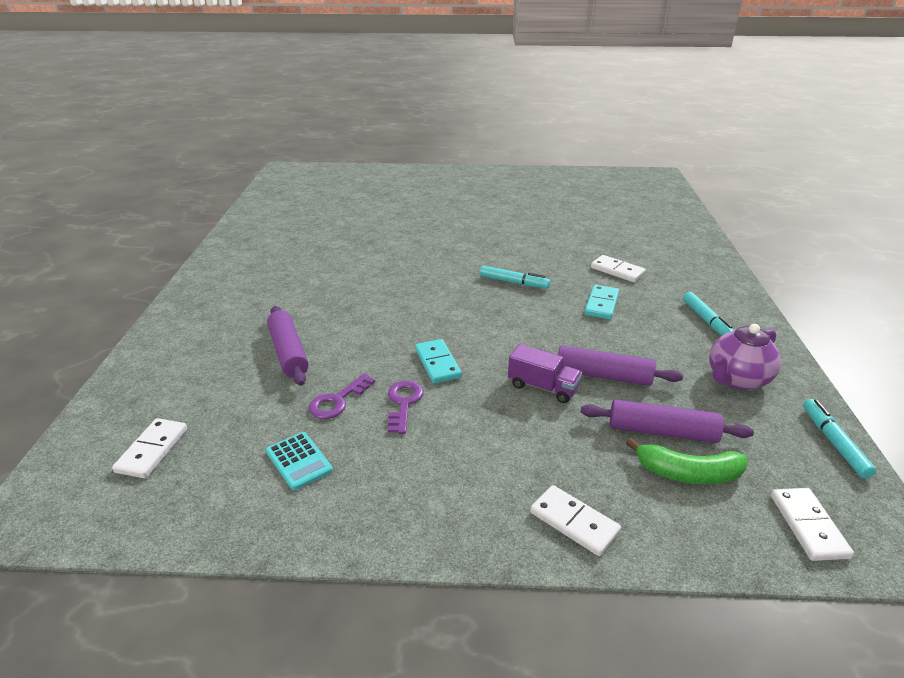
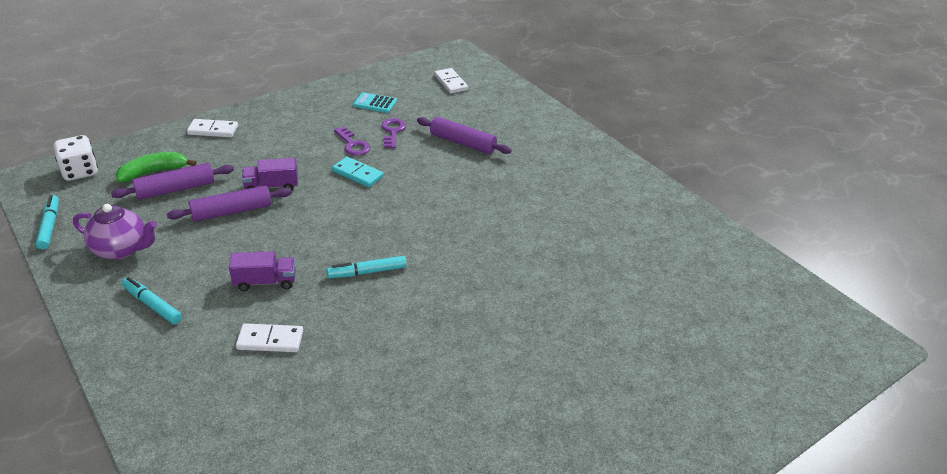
camera: 140 degrees right, 5 degrees up
turquoise domino [584,285,619,319] -> purple truck [229,251,296,291]
purple teapot [709,324,781,390] -> purple teapot turned 90 degrees clockwise [73,204,157,260]
white domino [771,488,854,561] -> white dice [54,135,98,181]
turquoise marker [803,399,877,479] -> turquoise marker turned 150 degrees counterclockwise [36,195,59,249]

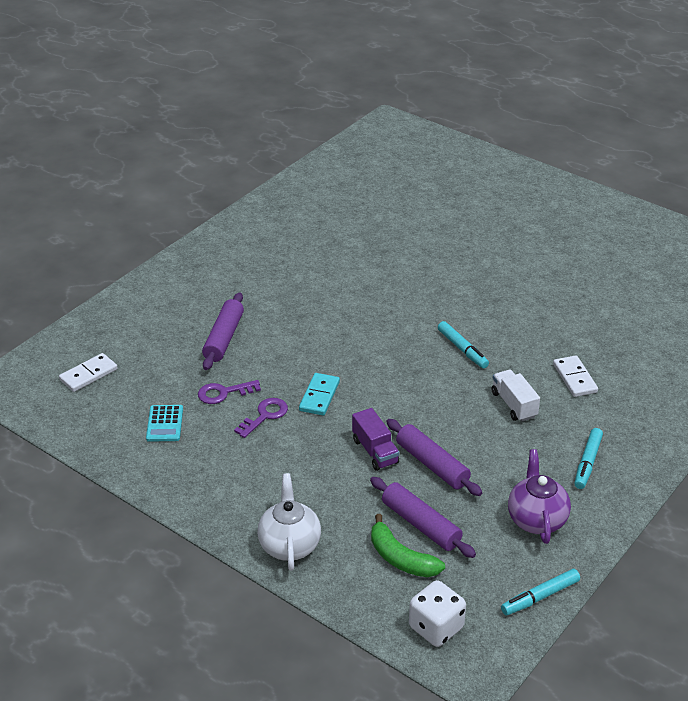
camera: 105 degrees left, 0 degrees up
white domino [187,119,238,137] -> white teapot [257,473,321,571]
purple truck [229,251,296,291] -> white truck [491,370,540,422]

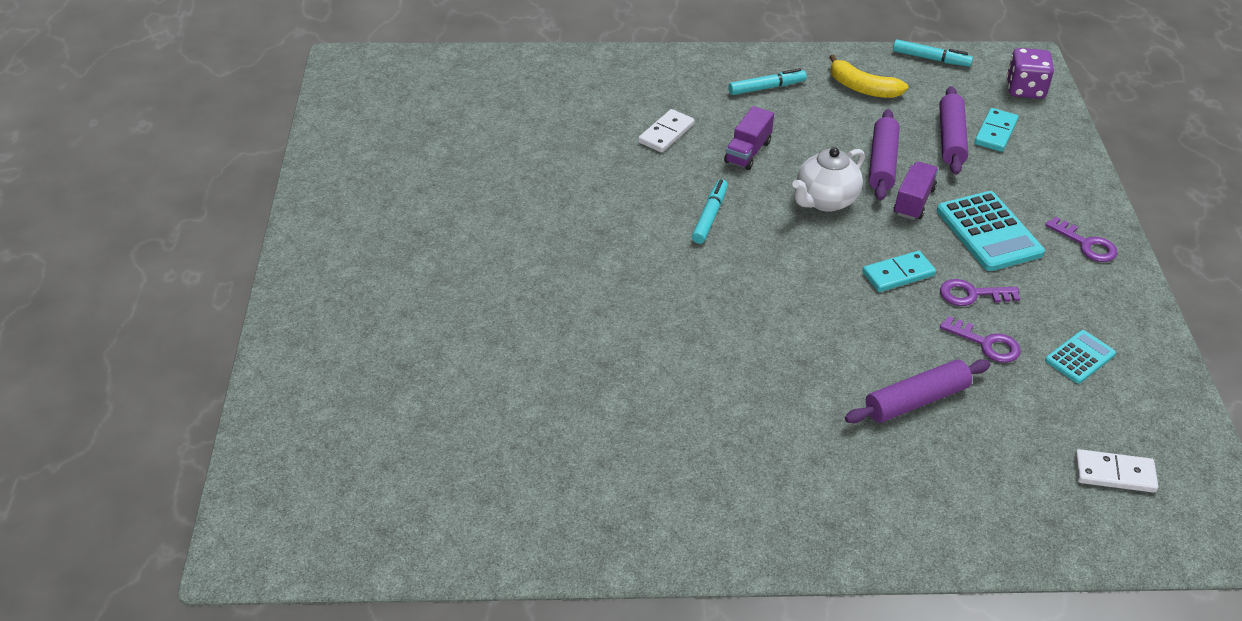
camera: 130 degrees left, 5 degrees up
white teapot [257,473,321,571] -> white teapot moved to [792,147,865,212]
green banana [371,514,445,577] -> turquoise domino [974,108,1018,152]
white dice [409,580,466,647] -> purple dice [1006,48,1054,99]
white truck [491,370,540,422] -> purple truck [724,106,774,170]
purple teapot [508,449,571,544] -> yellow banana [829,54,908,98]
none -> turquoise calculator [937,191,1045,271]
none -> purple key [1045,217,1117,262]

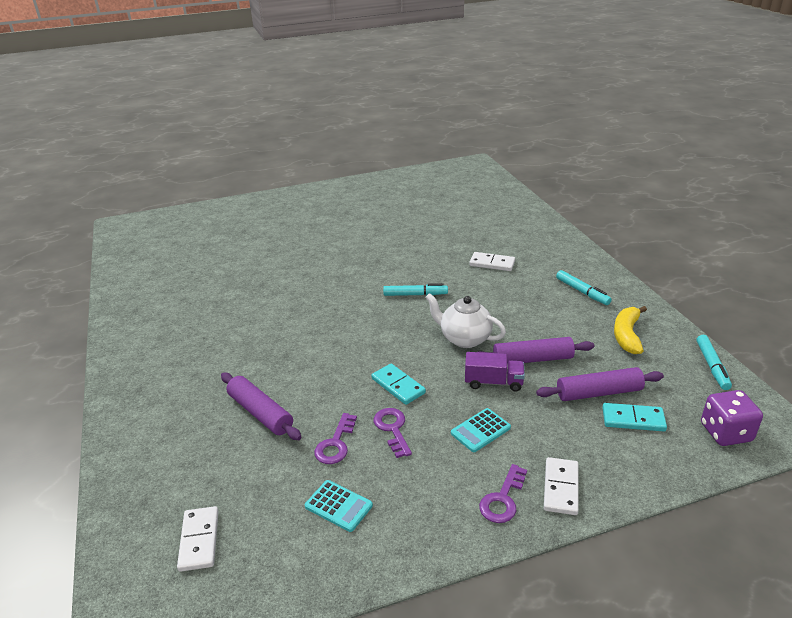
camera: 75 degrees right, 10 degrees down
purple truck [724,106,774,170] -> none
turquoise calculator [937,191,1045,271] -> turquoise calculator [451,408,511,452], size x0.57
none -> white domino [544,457,579,515]

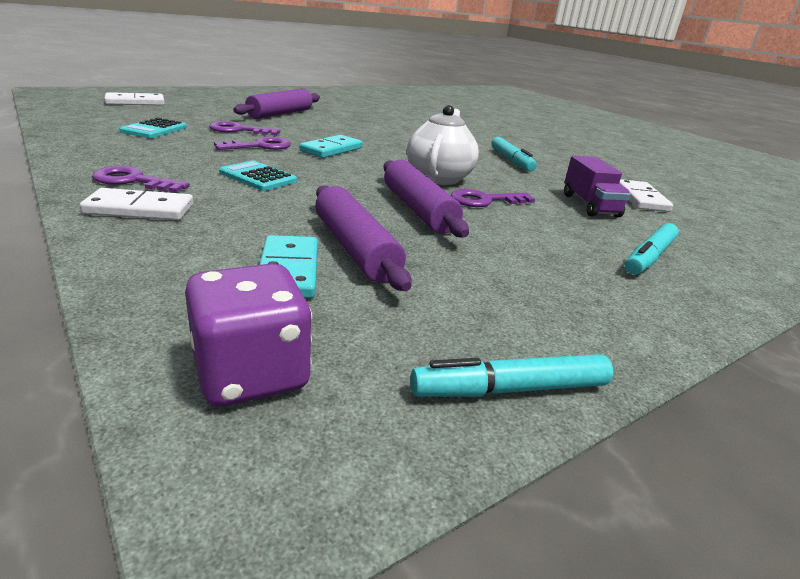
camera: 70 degrees right, 5 degrees down
purple truck [465,352,525,392] -> purple truck moved to [564,155,631,218]
yellow banana [614,306,647,354] -> none
none -> purple key [451,189,535,207]

